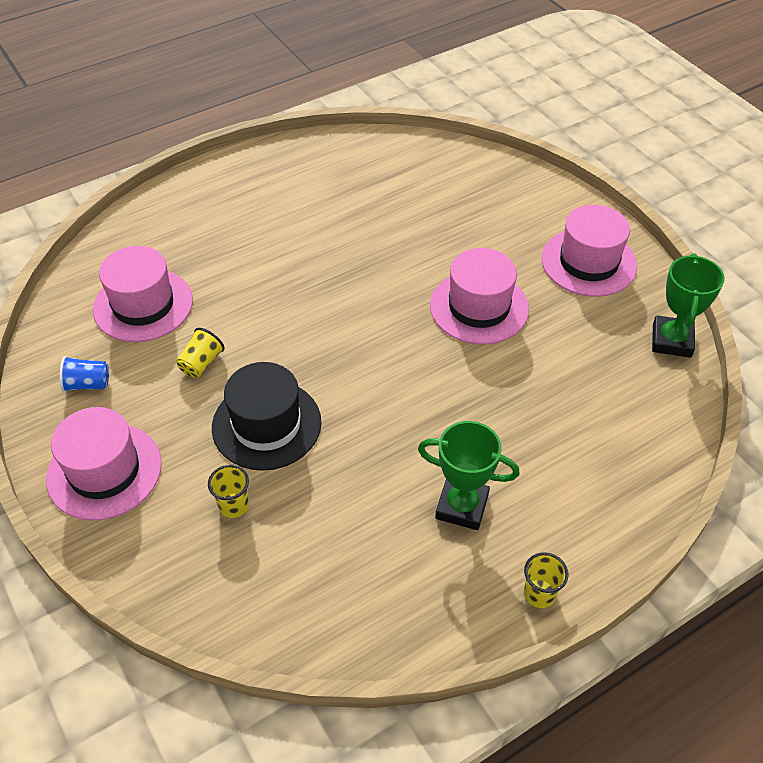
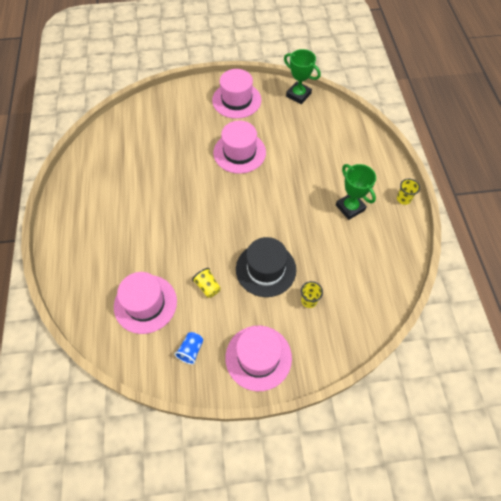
camera: 65 degrees left, 10 degrees up
green trophy [418,421,520,530] -> green trophy turned 75 degrees counterclockwise [336,164,376,220]

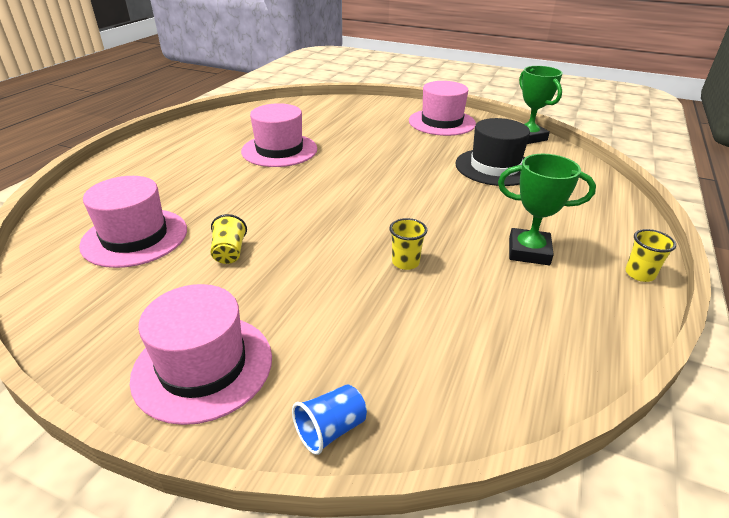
camera: 30 degrees right, 25 degrees down
blue cup [174,332,203,365] -> blue cup moved to [292,384,367,455]
pink hat [213,121,266,174] -> pink hat moved to [241,103,317,167]
black hat [236,237,296,297] -> black hat moved to [455,118,530,186]
yellow cup [301,281,323,308] -> yellow cup moved to [389,218,427,270]
green trophy [336,164,376,220] -> green trophy turned 75 degrees counterclockwise [498,154,596,265]

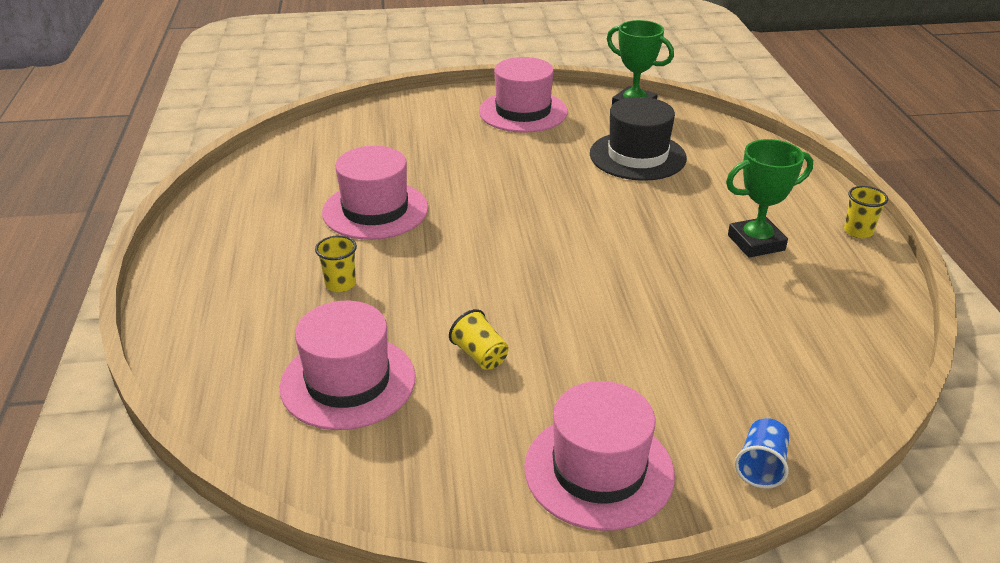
camera: 30 degrees left, 0 degrees up
yellow cup [389,218,427,270] -> yellow cup moved to [315,235,357,292]

